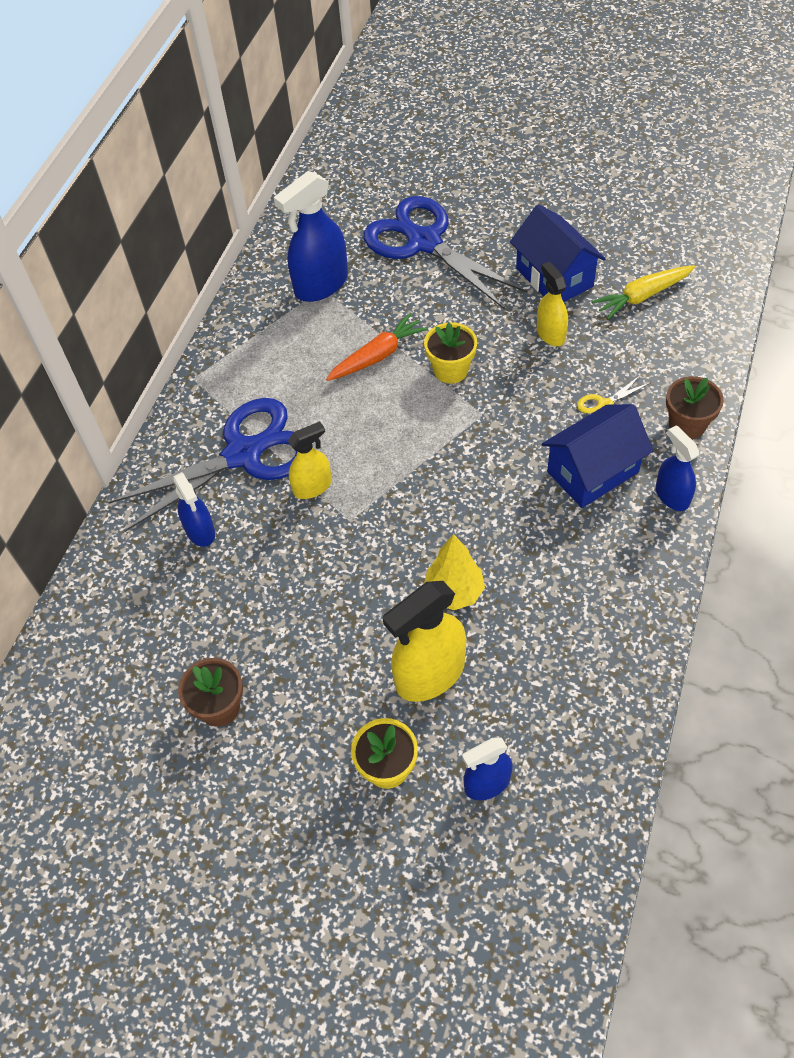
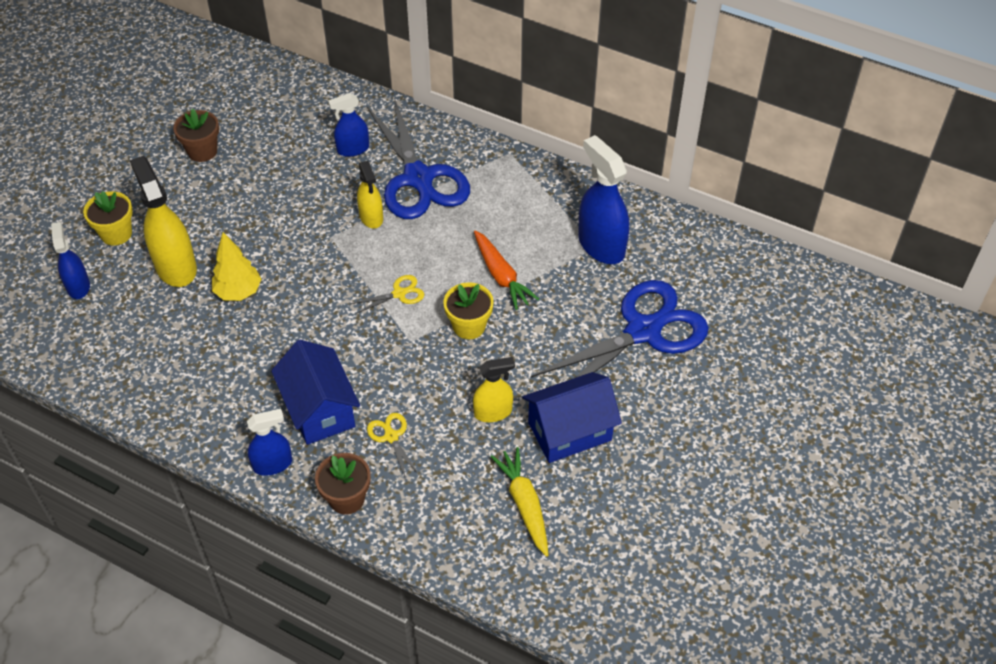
camera: 95 degrees right, 5 degrees down
none -> yellow scissors [350,275,424,314]

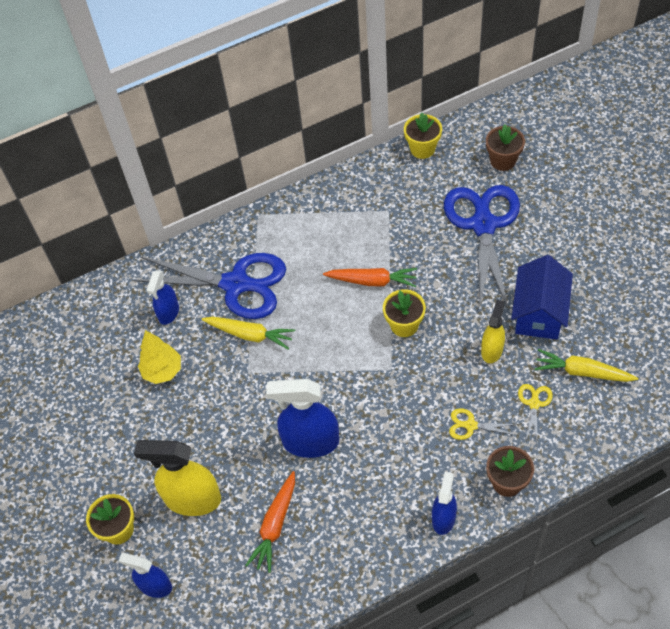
camera: 50 degrees left, 5 degrees up
brown flower pot [173,108,219,162] -> brown flower pot moved to [486,124,525,171]
yellow tree [212,232,261,301] -> yellow tree moved to [138,330,181,384]
blue house [271,340,360,445] -> none
yellow scissors [350,275,424,314] -> yellow scissors moved to [518,384,553,442]
yellow spray bottle [357,161,383,229] -> yellow carrot [202,316,295,350]
blue spray bottle [578,135,629,264] -> blue spray bottle moved to [266,379,339,458]
none -> orange carrot [245,471,295,573]
none -> yellow flower pot [404,113,442,159]

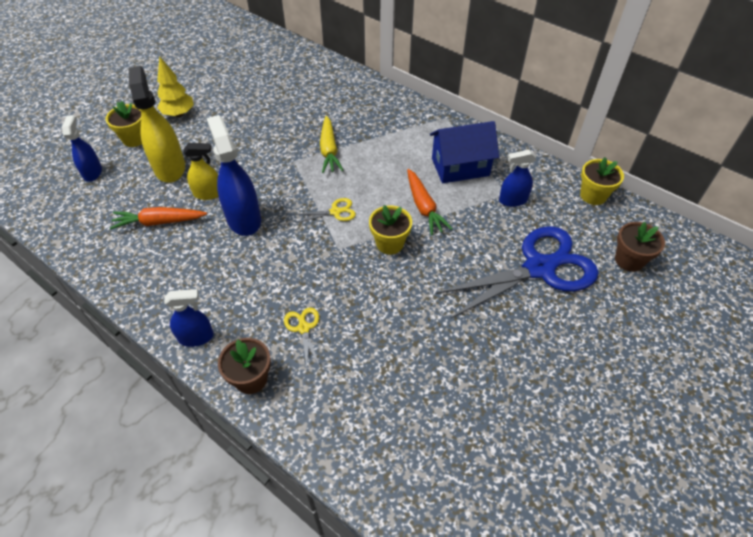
camera: 60 degrees right, 5 degrees down
blue scissors [133,253,286,319] -> none
yellow tree [138,330,181,384] -> yellow tree moved to [157,56,194,117]
blue spray bottle [147,270,179,325] -> blue spray bottle moved to [499,150,536,207]
yellow spray bottle [481,300,505,363] -> yellow spray bottle moved to [183,143,219,200]
blue house [511,255,573,340] -> blue house moved to [430,121,499,183]
yellow scissors [518,384,553,442] -> yellow scissors moved to [294,198,356,223]
yellow carrot [535,349,638,382] -> none

